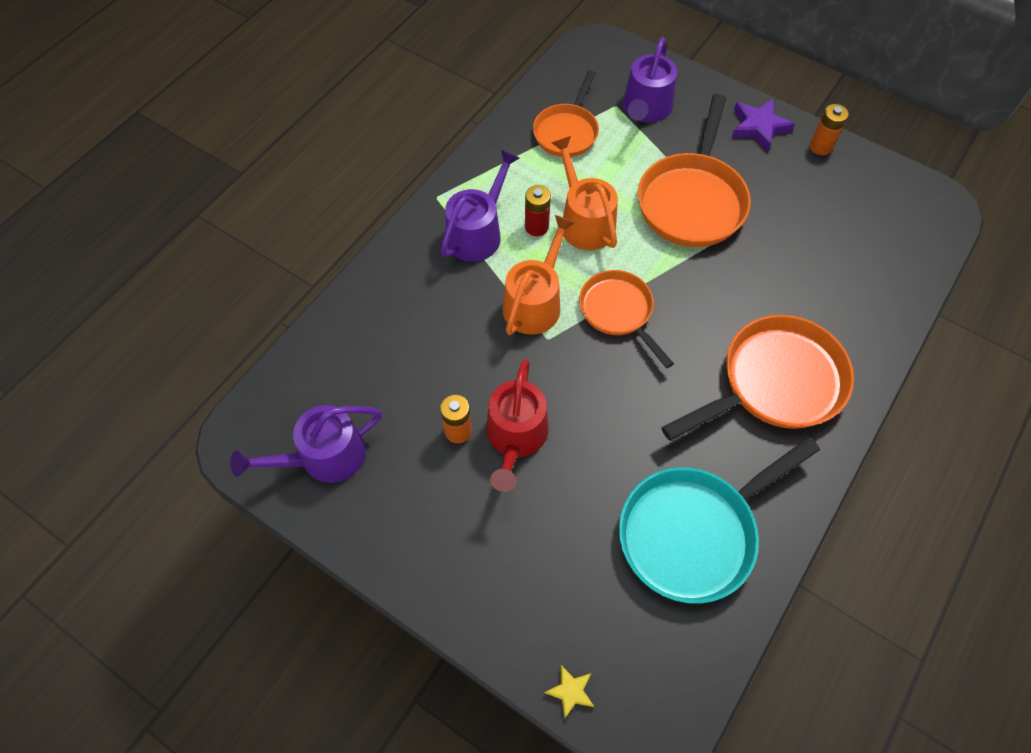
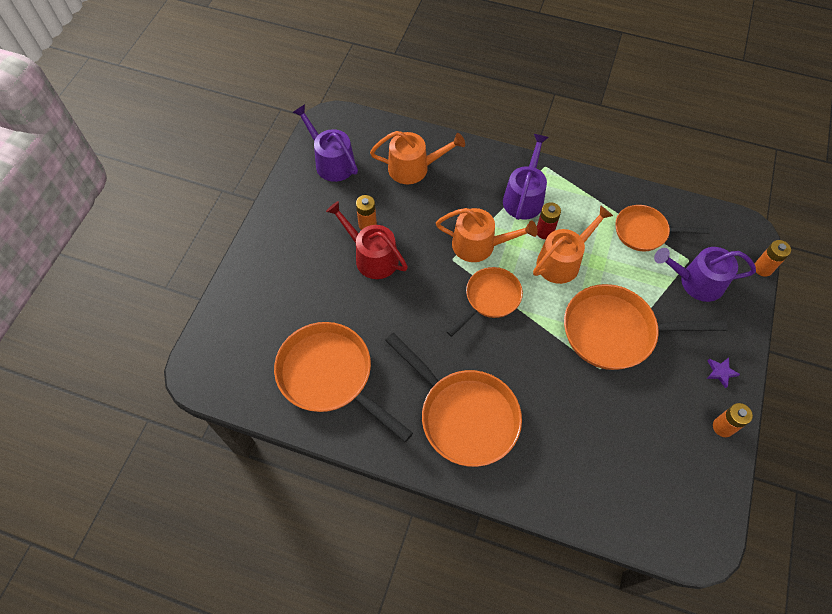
camera: 75 degrees right, 0 degrees up
purple watering can [440,149,520,262] -> purple watering can turned 90 degrees counterclockwise [503,134,549,220]
red watering can [486,359,549,492] -> red watering can turned 45 degrees clockwise [326,201,408,279]
yellow star [545,665,594,718] -> none
turquoise pan [619,437,820,604] -> orange pan [274,322,413,442]
purple star [731,99,795,152] -> purple star [707,357,740,388], size x0.57
none -> orange watering can [370,131,465,184]
none -> orange battery [754,240,791,277]

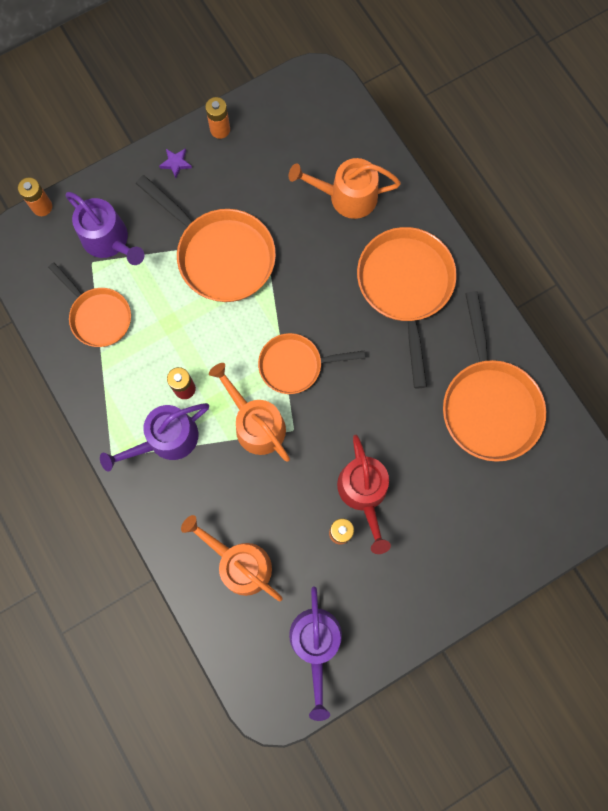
camera: 140 degrees left, 15 degrees up
orange watering can [533,205,613,284] -> orange watering can moved to [289,158,401,219]

